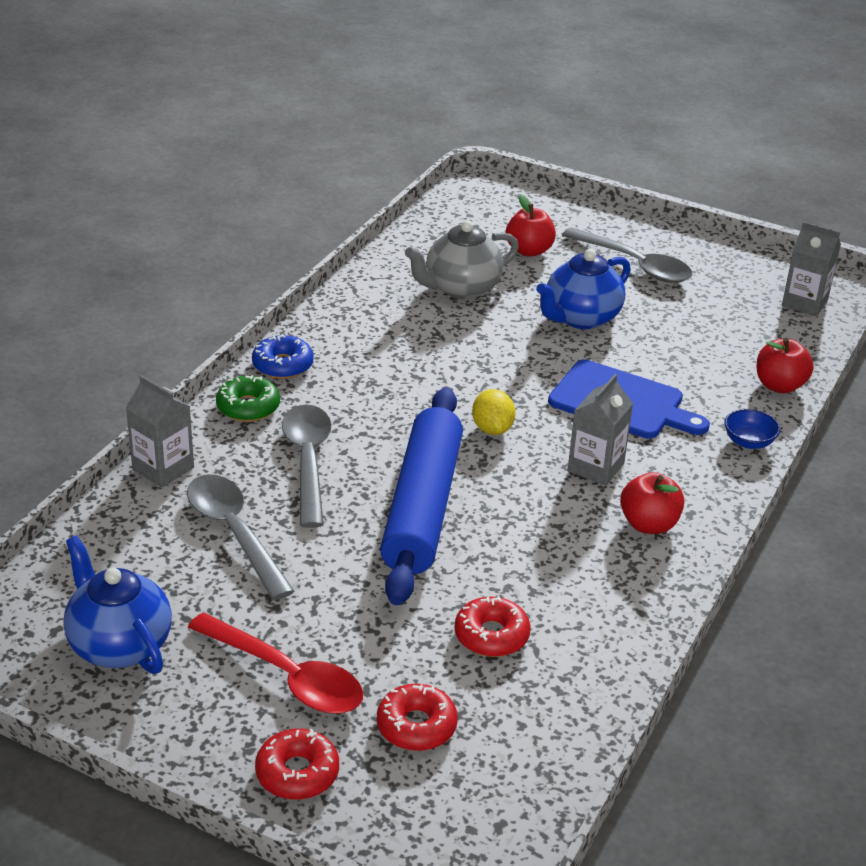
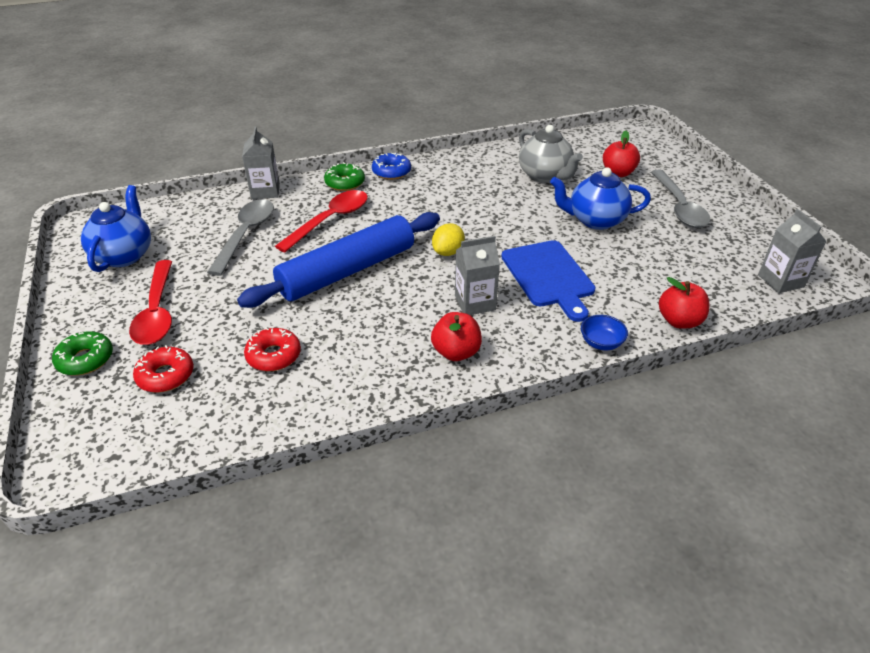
camera: 45 degrees right, 5 degrees up
red donut [255,729,339,800] -> green donut [52,331,113,375]
grey spoon [282,405,332,528] -> red spoon [275,190,368,253]
grey teapot [405,220,519,299] -> grey teapot turned 135 degrees counterclockwise [519,125,583,183]

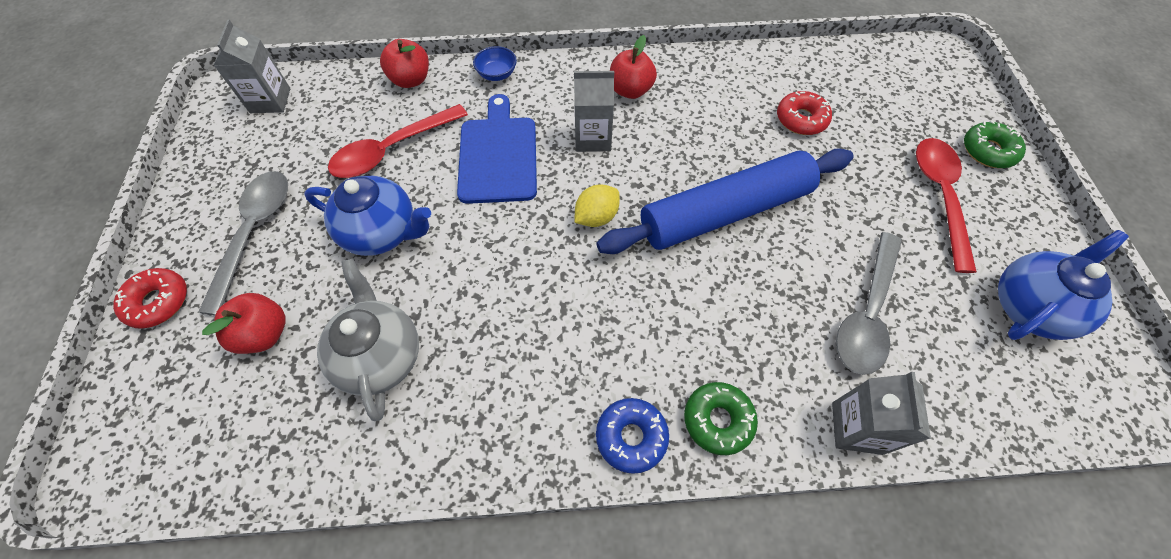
camera: 165 degrees left, 20 degrees up
blue teapot [81,185,151,272] -> blue teapot turned 150 degrees counterclockwise [998,230,1129,340]
red donut [133,345,194,393] -> red donut moved to [113,268,187,329]
red spoon [275,190,368,253] -> red spoon moved to [328,104,468,178]

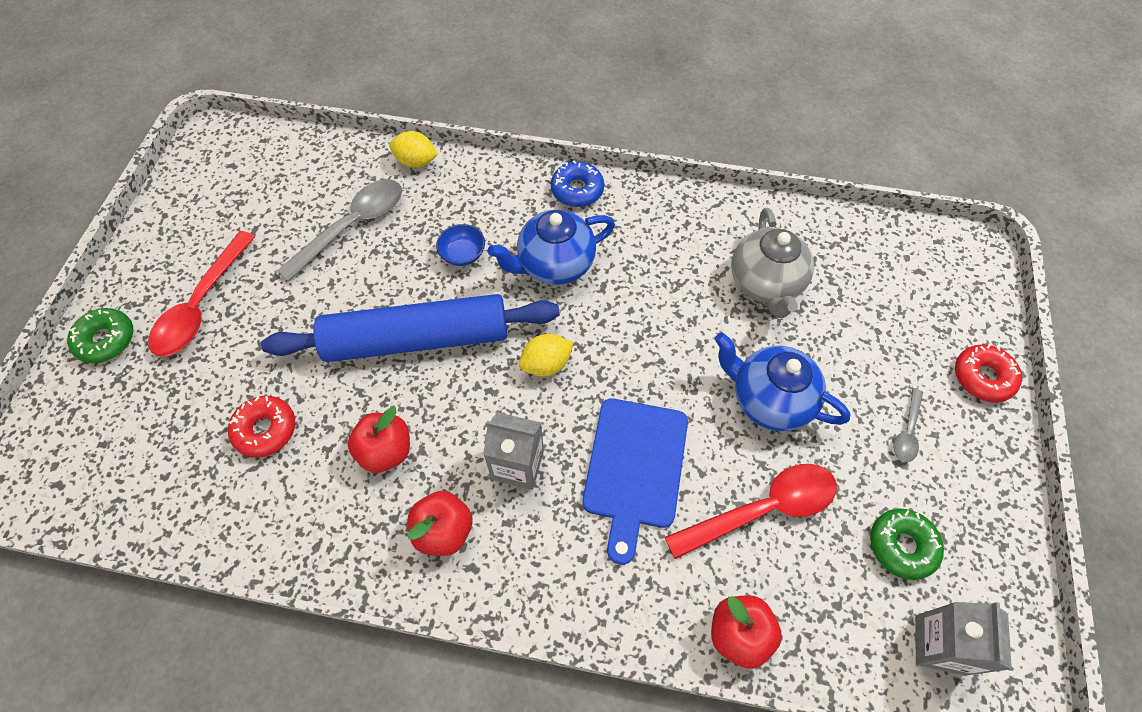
camera: 165 degrees left, 0 degrees up
grey spoon [199,171,288,315] -> grey spoon [894,388,923,462], size x0.49
red apple [202,293,286,354] -> red apple moved to [347,407,410,473]
blue bowl [473,46,517,81] -> blue bowl moved to [436,224,485,266]
green donut [684,382,758,455] -> green donut moved to [870,509,944,580]
grey carton [832,372,931,455] -> yellow lemon [389,131,438,168]
blue teapot [998,230,1129,340] -> blue teapot moved to [488,210,615,285]

